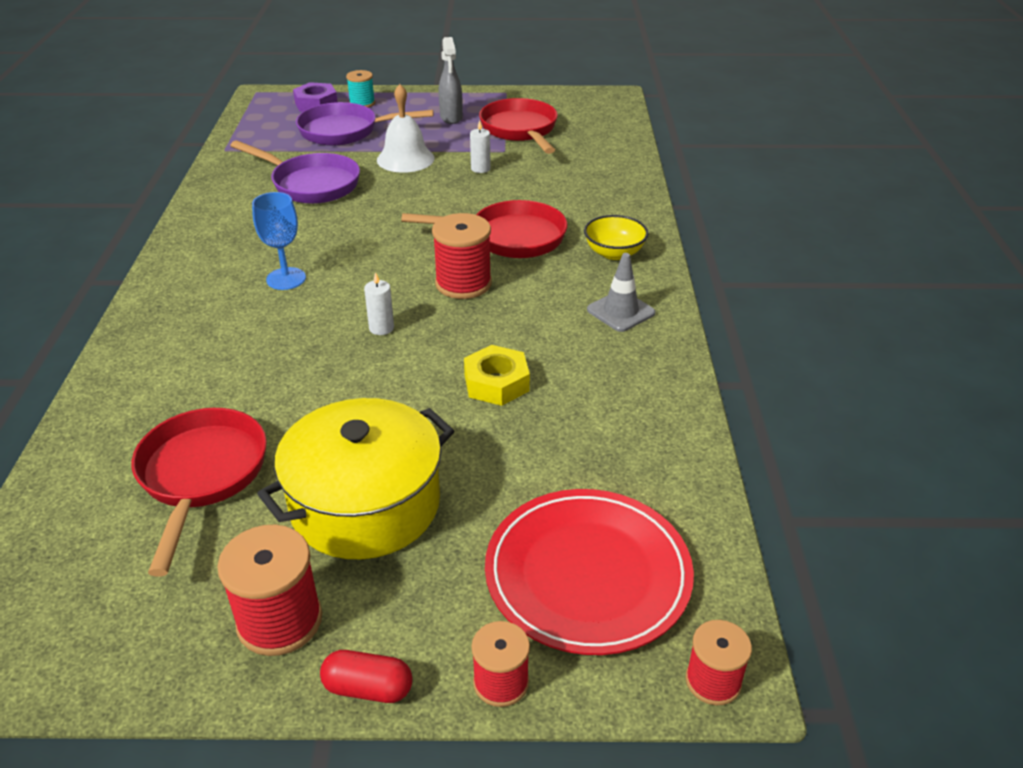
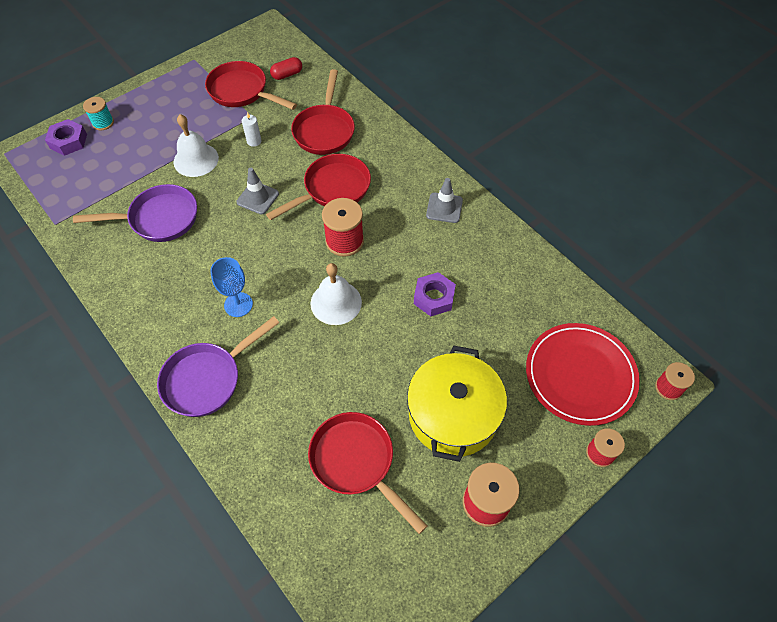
camera: 40 degrees left, 20 degrees up
purple pan [296,102,433,146] -> purple pan moved to [157,316,279,417]
red capsule [320,650,413,703] -> red capsule moved to [270,57,302,80]
white candle [364,272,394,335] -> white bell [310,263,362,325]
grey spray bottle [439,37,463,124] -> none
yellow nut [464,345,530,406] -> purple nut [414,272,456,316]
yellow bowl [584,215,648,260] -> none
none -> grey traffic cone [236,168,279,214]
none -> red pan [291,69,355,155]

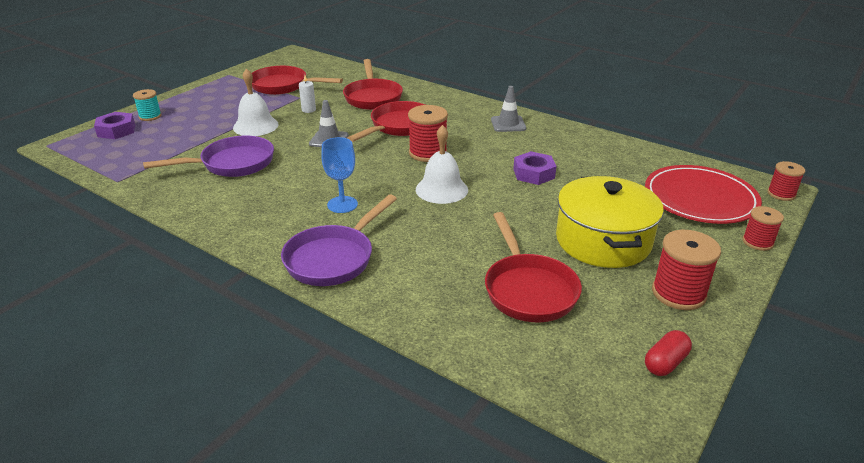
camera: 15 degrees left, 25 degrees down
red capsule [270,57,302,80] -> red capsule moved to [645,330,692,376]
red pan [308,412,427,534] -> red pan turned 135 degrees counterclockwise [485,212,582,323]

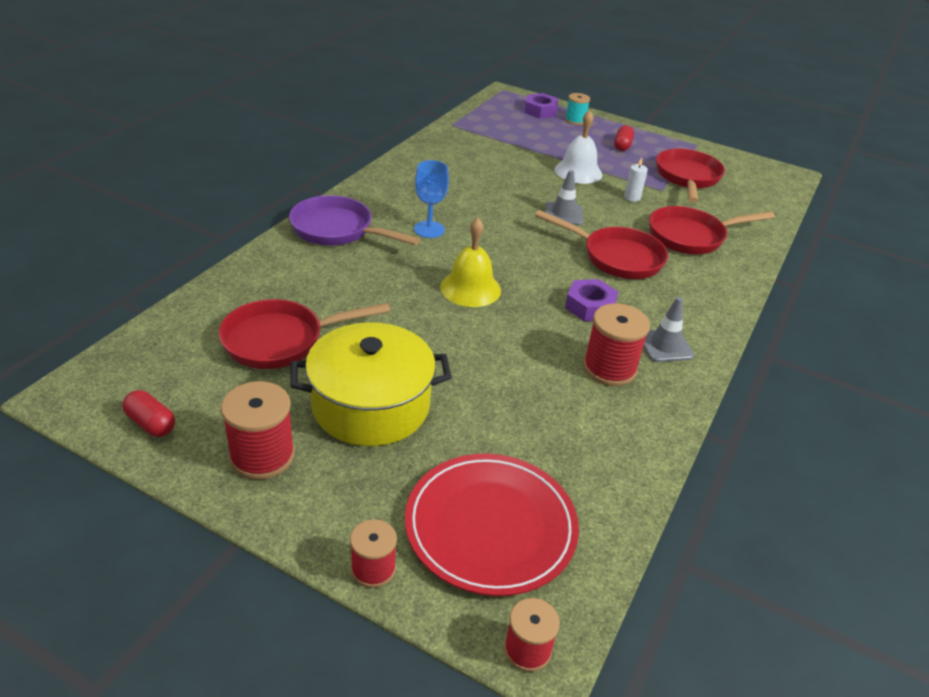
camera: 80 degrees right, 5 degrees up
purple pan [143,136,274,177] -> none
red spool [408,105,448,162] -> red spool moved to [583,303,650,386]
white bell [416,125,468,204] -> yellow bell [440,217,501,307]
purple nut [513,151,556,185] -> purple nut moved to [565,279,618,321]
none -> red capsule [614,125,634,151]

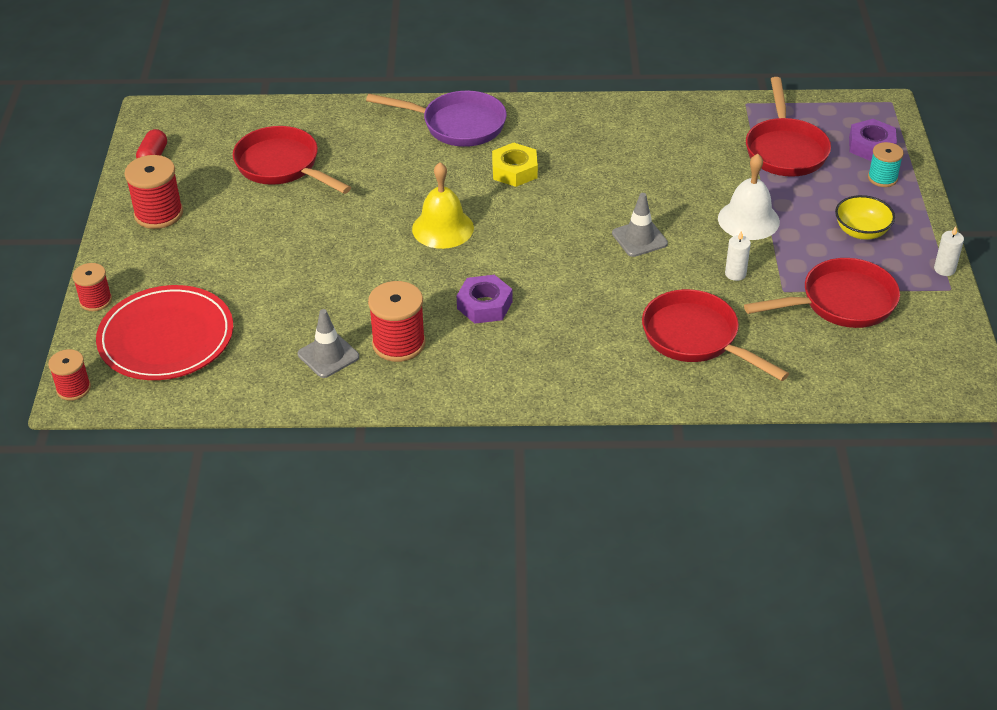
camera: 65 degrees right, 5 degrees up
purple pan [289,195,420,246] -> purple pan turned 105 degrees clockwise [366,91,507,147]
yellow pot [290,322,452,446] -> none
blue goblet [414,160,449,238] -> yellow nut [492,143,538,187]
red pan [535,210,668,279] -> red pan moved to [746,77,831,177]
red capsule [614,125,634,151] -> yellow bowl [835,195,895,240]
grey traffic cone [643,297,694,362] -> grey traffic cone moved to [298,309,359,378]
none -> white candle [934,227,964,276]

